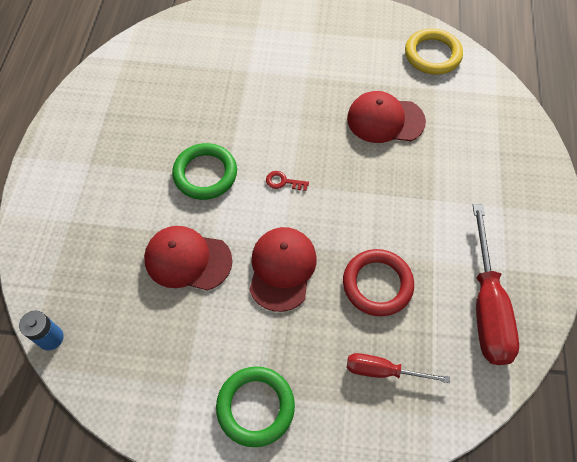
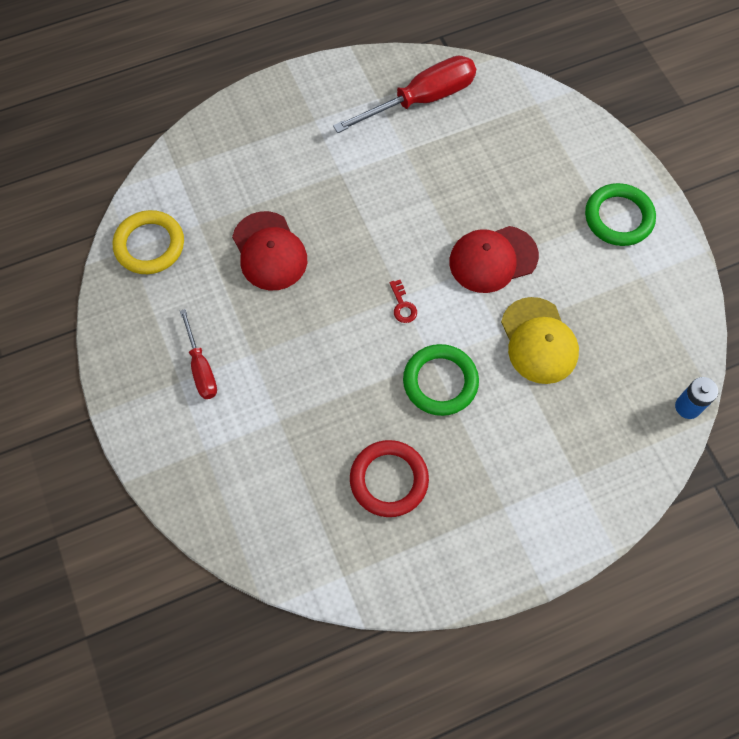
camera: 120 degrees left, 5 degrees up
red cap [144,226,232,291] -> yellow cap [501,297,579,384]
red ring [343,249,414,316] -> red ring moved to [350,440,429,517]
red screwdriver [347,353,450,383] -> red screwdriver moved to [180,309,217,399]

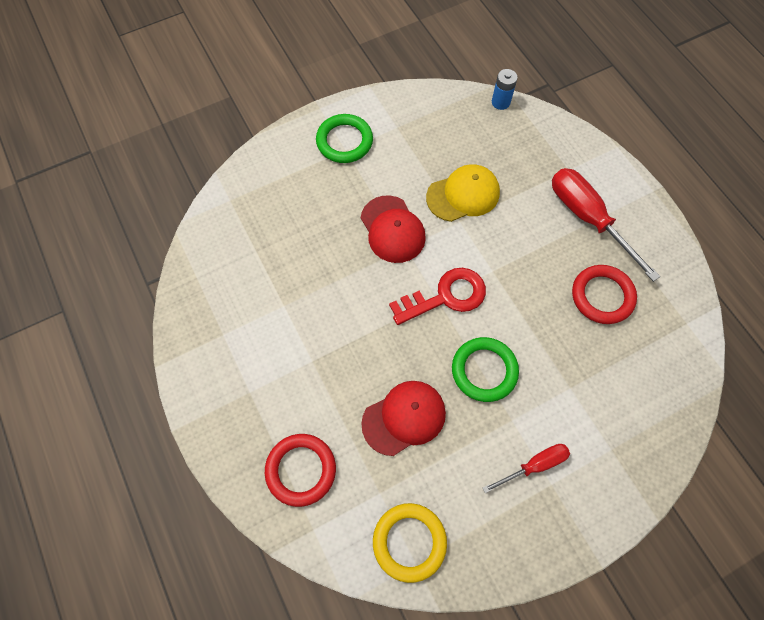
camera: 95 degrees left, 0 degrees up
red screwdriver [333,55,476,133] -> red screwdriver moved to [552,168,660,282]
red key [389,280,417,323] -> red key [389,268,486,325], size x2.34
green ring [403,344,479,416] -> green ring moved to [452,337,519,402]
none -> red ring [265,434,336,507]

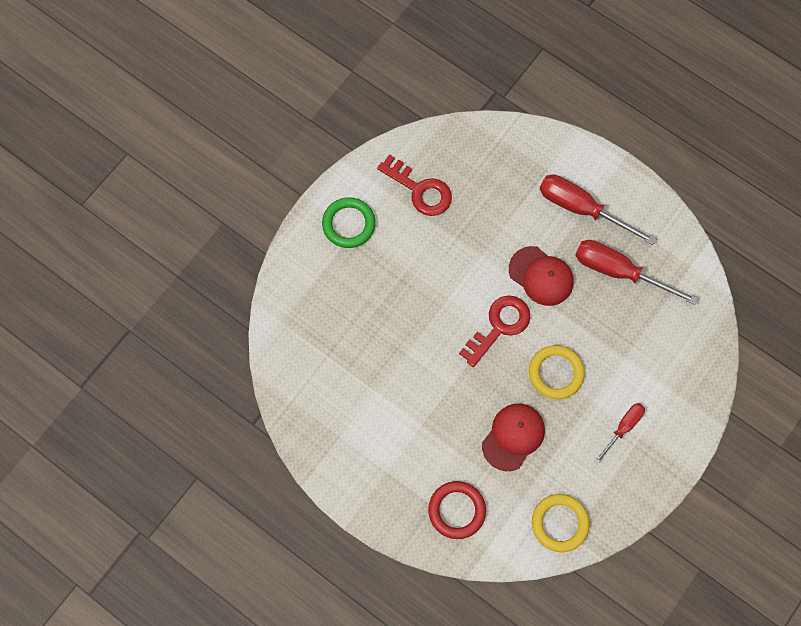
camera: 25 degrees left, 5 degrees up
red cap [361,195,426,263] -> red cap moved to [509,246,574,306]
yellow cap [426,164,500,222] -> none
green ring [452,337,519,402] -> yellow ring [529,345,585,399]
blue battery [492,69,518,110] -> none
red ring [572,265,637,324] -> red screwdriver [575,240,698,305]
none -> red key [377,154,452,216]

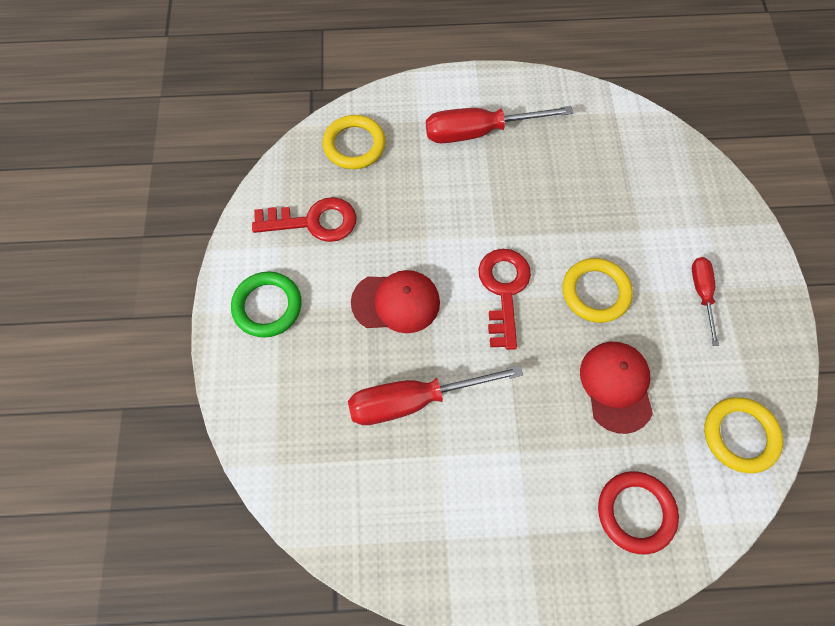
camera: 40 degrees left, 5 degrees down
red cap [509,246,574,306] -> red cap moved to [351,270,440,333]
red screwdriver [575,240,698,305] -> red screwdriver moved to [348,365,523,425]
none -> yellow ring [323,115,386,169]

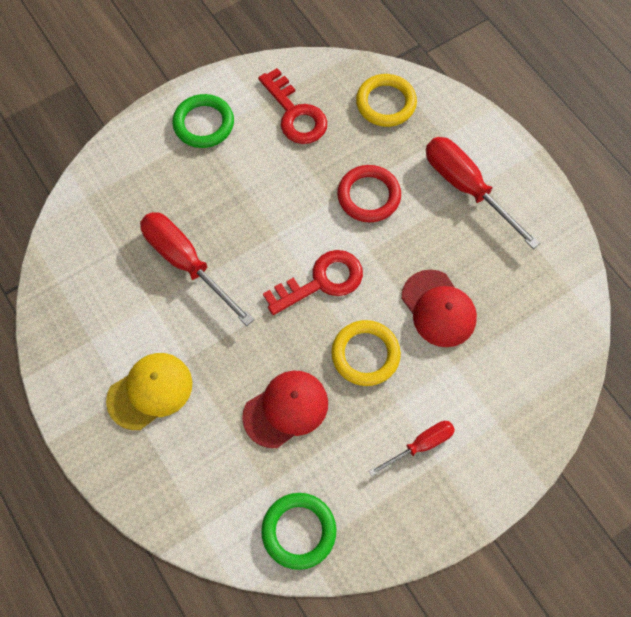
camera: 60 degrees right, 0 degrees up
red cap [351,270,440,333] -> red cap moved to [402,269,477,347]
red ring [598,471,679,554] -> red ring moved to [337,165,401,222]
yellow ring [704,397,783,473] -> green ring [261,493,336,570]
none -> yellow cap [106,353,192,430]

